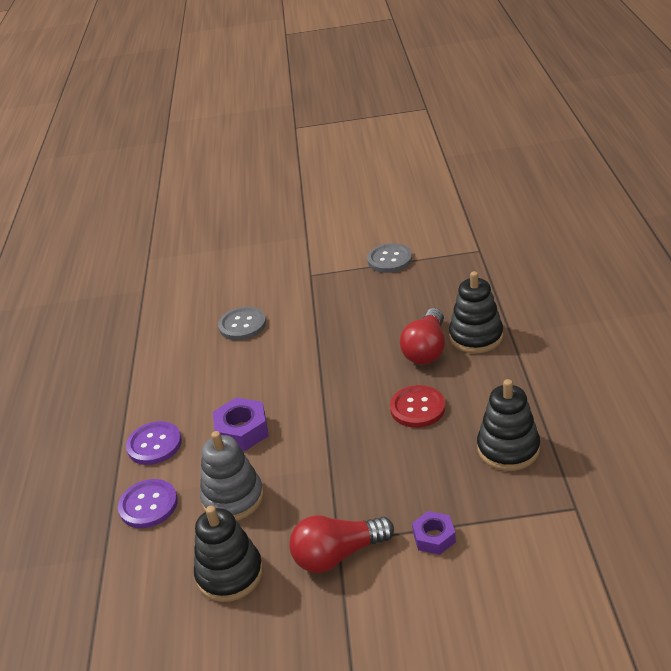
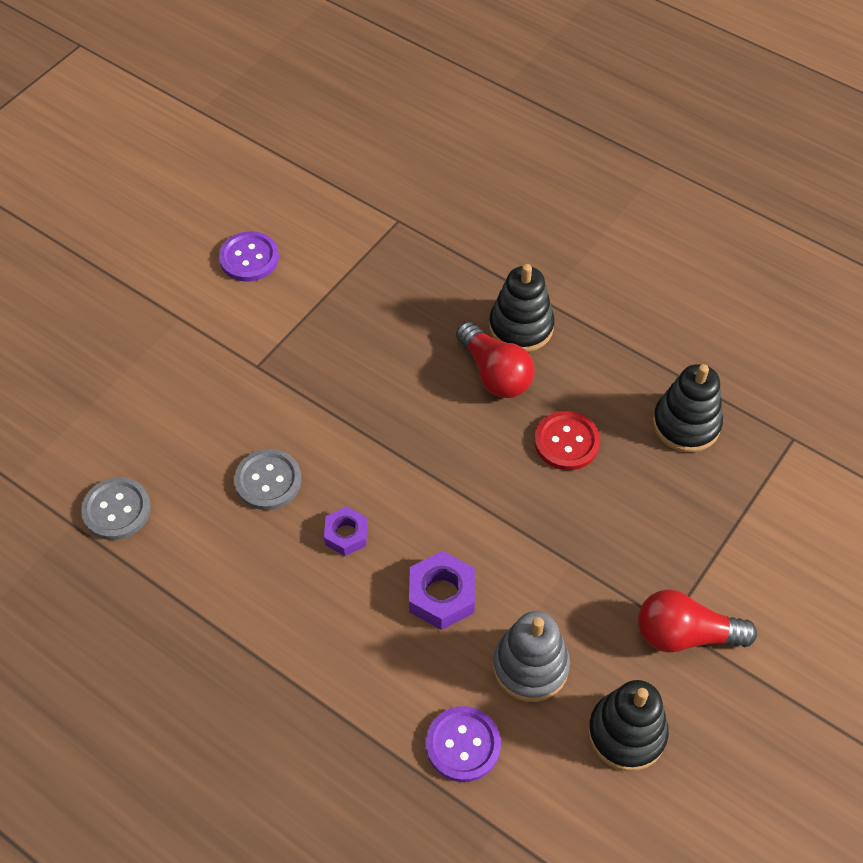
camera: 55 degrees left, 20 degrees up
purple button [126,421,182,465] -> purple button moved to [219,231,279,282]
red light bulb [289,515,394,573] -> red light bulb turned 75 degrees clockwise [638,589,757,653]
grey button [367,243,412,273] -> grey button moved to [81,477,151,540]
purple nut [412,511,456,555] -> purple nut moved to [324,506,367,556]

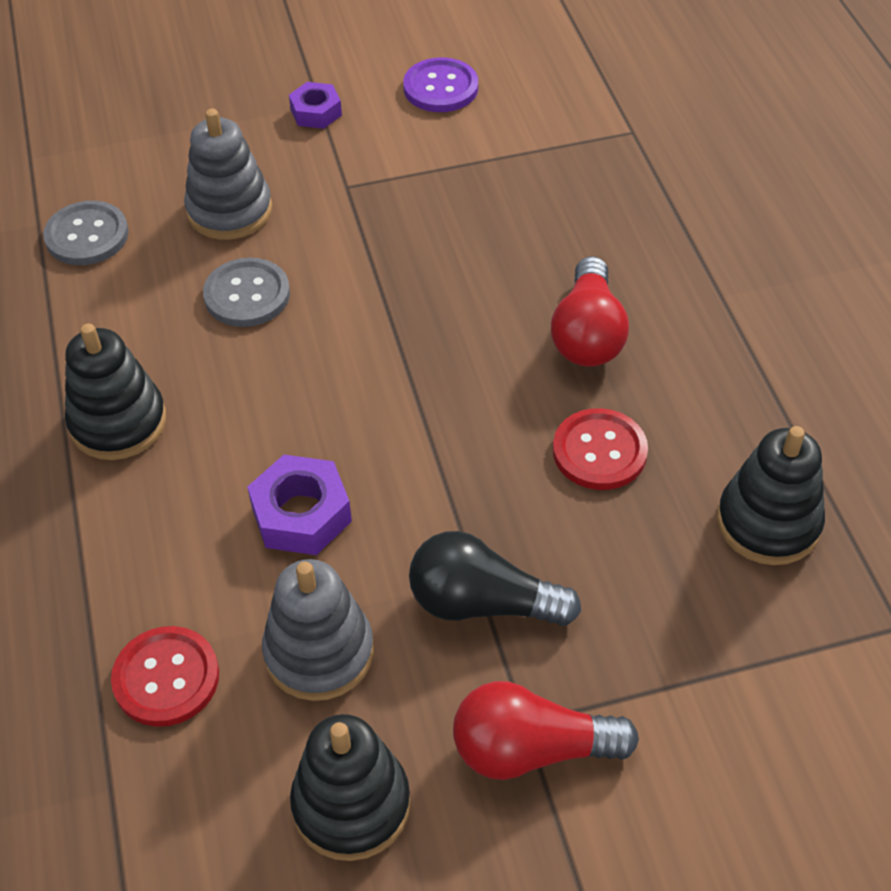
camera: 40 degrees right, 5 degrees down
purple nut [324,506,367,556] -> purple nut moved to [289,82,342,129]
purple button [426,706,501,782] -> red button [111,626,219,727]
black stacking toy [489,264,555,352] -> black stacking toy moved to [65,323,166,460]
red light bulb [638,589,757,653] -> red light bulb turned 45 degrees counterclockwise [453,681,639,780]
none -> grey stacking toy [184,109,272,240]
none -> black light bulb [409,531,581,626]

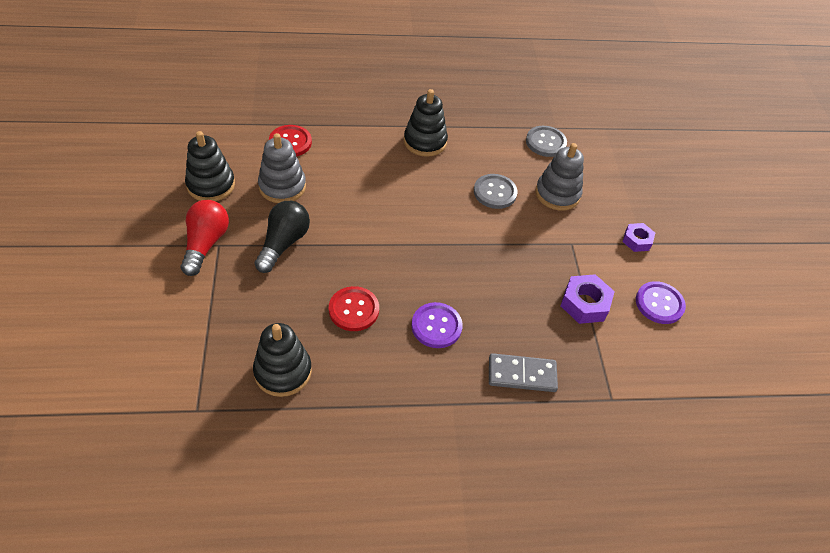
camera: 95 degrees right, 0 degrees up
purple nut [247,455,352,555] -> purple nut moved to [561,274,615,324]
red light bulb [551,256,629,367] -> purple button [411,302,463,348]
none -> grey domino [489,353,558,392]

